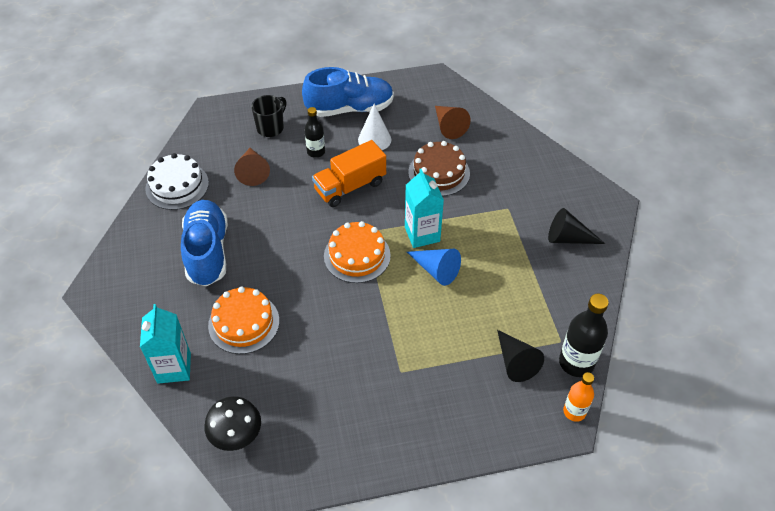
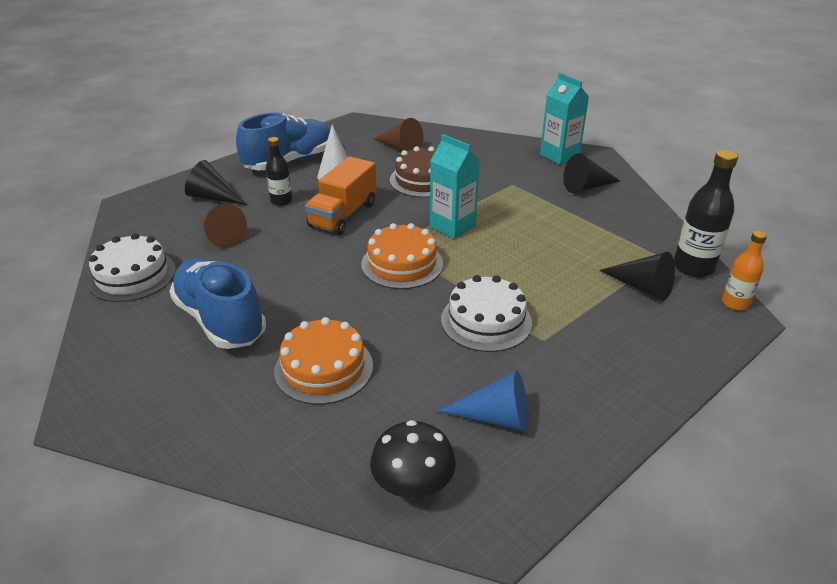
camera: 30 degrees left, 15 degrees down
turquoise carton [140,304,191,384] -> turquoise carton moved to [540,73,589,165]
black mug [251,95,287,137] -> black cone [185,160,247,205]
blue cone [407,249,461,286] -> blue cone moved to [437,371,529,432]
none -> white cake [441,275,532,352]

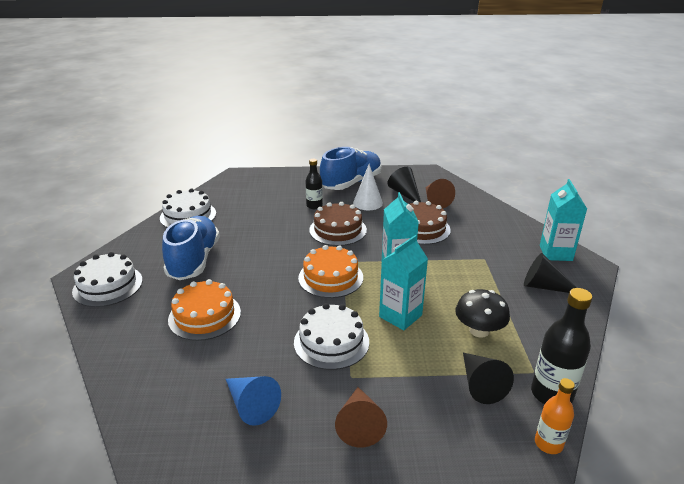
camera: 40 degrees right, 5 degrees down
black cone [185,160,247,205] -> black cone moved to [388,167,421,202]
brown cone [201,204,247,248] -> brown cone moved to [335,387,387,448]
blue shoe [236,112,330,170] -> blue shoe turned 45 degrees counterclockwise [320,147,381,190]
orange truck [305,156,377,235] -> brown cake [309,202,367,246]
black mushroom [370,420,456,498] -> black mushroom moved to [455,289,510,338]
none -> white cake [72,252,143,307]
none -> turquoise carton [379,235,428,330]

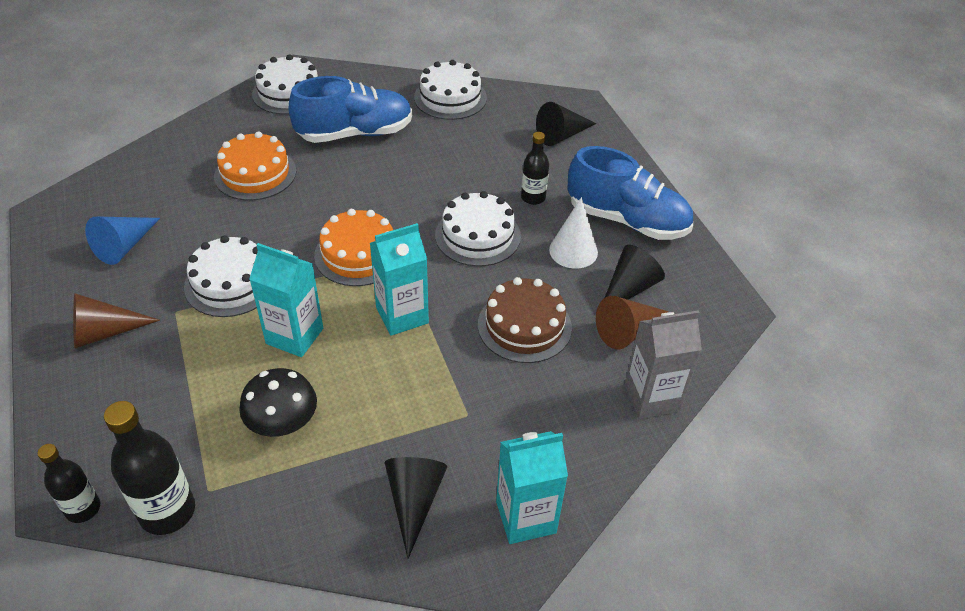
camera: 70 degrees right, 15 degrees up
brown cake [309,202,367,246] -> white cake [435,191,521,266]
black cone [463,353,514,404] -> black cone moved to [536,102,596,146]
orange bottle [535,378,575,454] -> black bottle [38,444,100,523]
none -> grey carton [625,311,702,419]

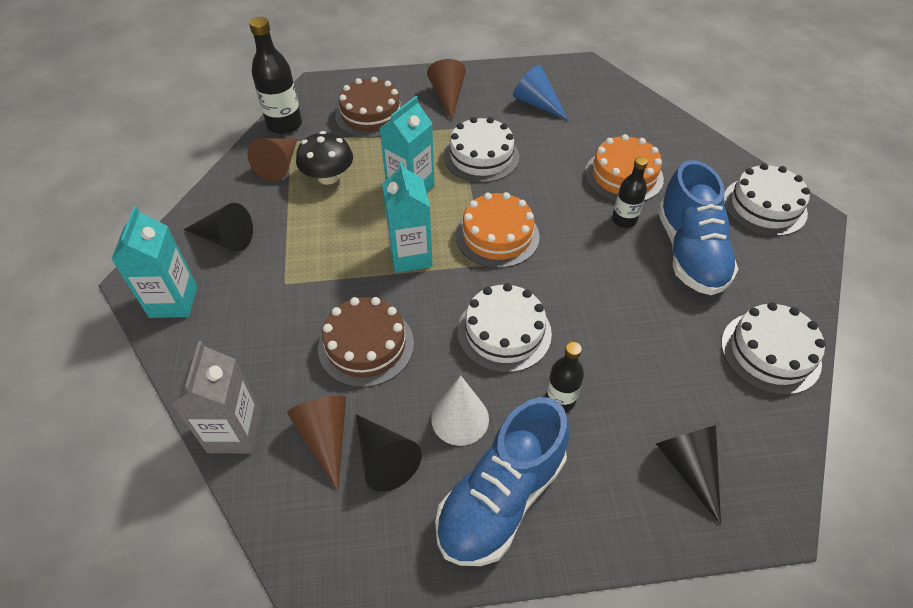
camera: 105 degrees right, 5 degrees up
black bottle [38,444,100,523] -> black bottle moved to [612,156,648,228]
none -> brown cone [247,139,297,181]
none -> brown cake [335,77,404,138]

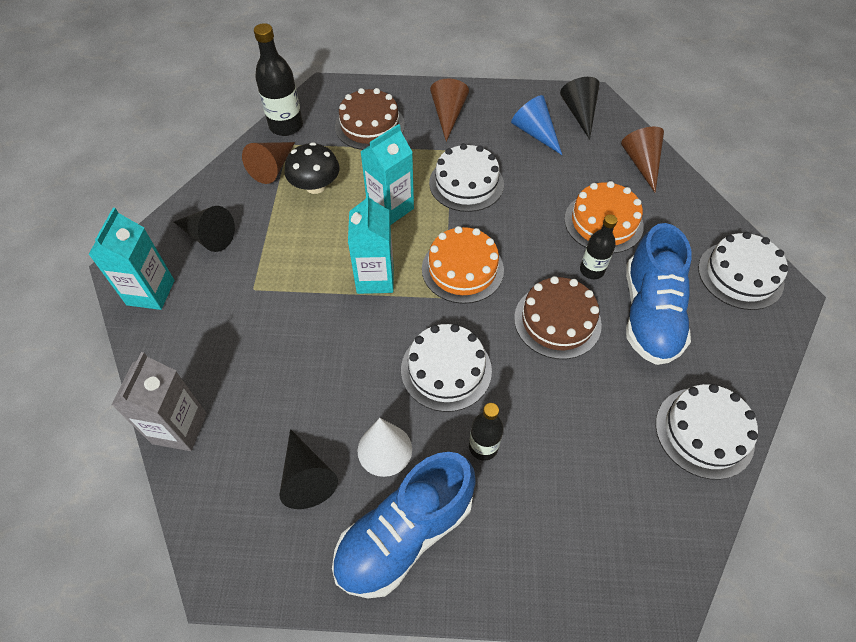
camera: 10 degrees right, 5 degrees up
brown cone [287,395,346,492] -> brown cone moved to [621,127,664,193]
brown cake [318,297,414,387] -> brown cake moved to [514,276,602,359]
black cone [656,425,721,525] -> black cone moved to [560,77,600,140]

